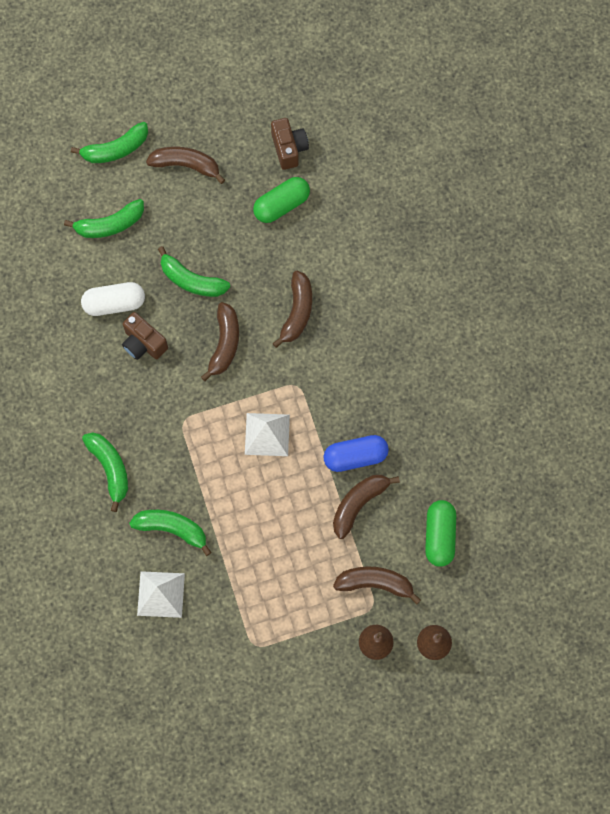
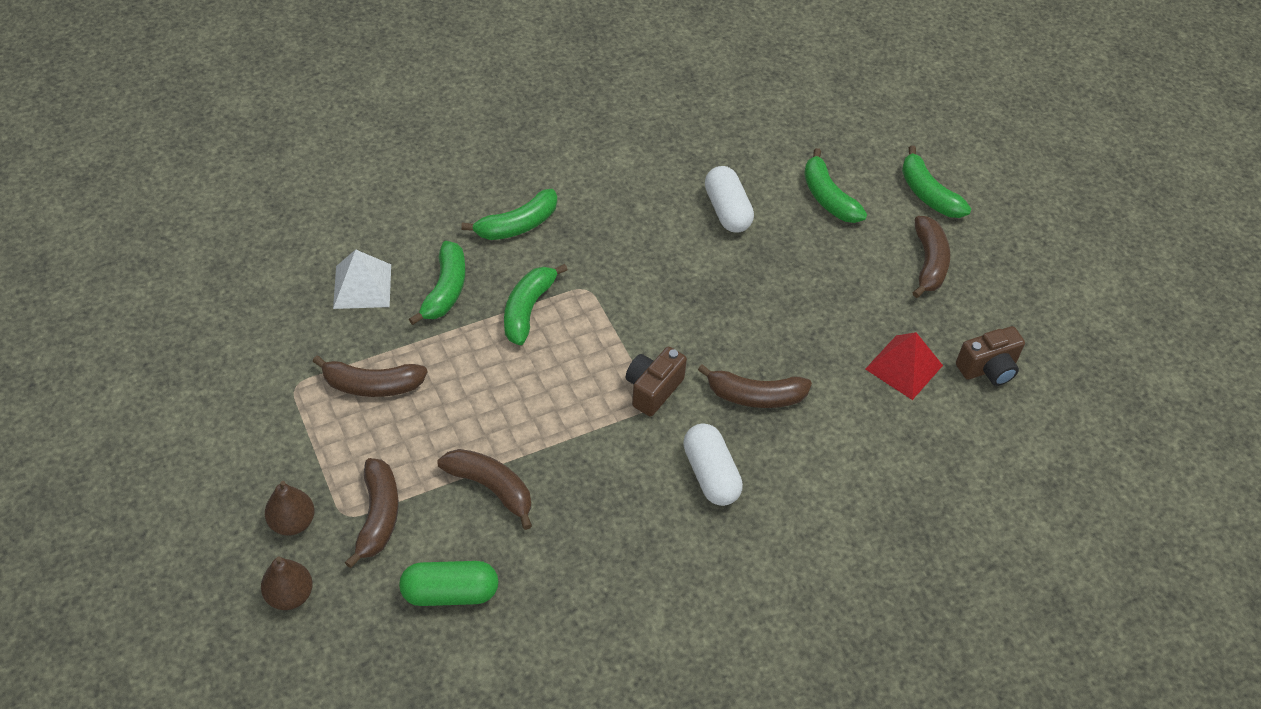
camera: 80 degrees right, 20 degrees down
brown camera [122,312,168,360] -> brown camera moved to [626,347,687,417]
green banana [158,246,230,297] -> green banana moved to [504,264,568,346]
brown banana [201,302,239,381] -> brown banana moved to [312,356,427,397]
white pyramid [245,413,290,456] -> none
green capsule [253,177,310,223] -> red pyramid [865,332,943,400]
blue capsule [324,435,389,472] -> none
none -> white capsule [683,423,743,506]

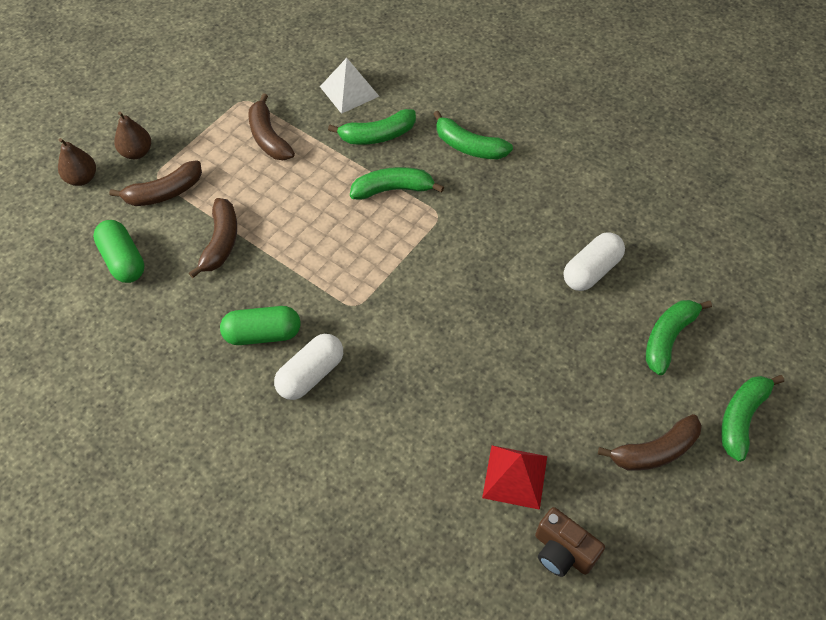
camera: 65 degrees right, 5 degrees up
brown camera [626,347,687,417] -> none
brown banana [698,364,812,408] -> none
none -> green capsule [220,306,301,345]

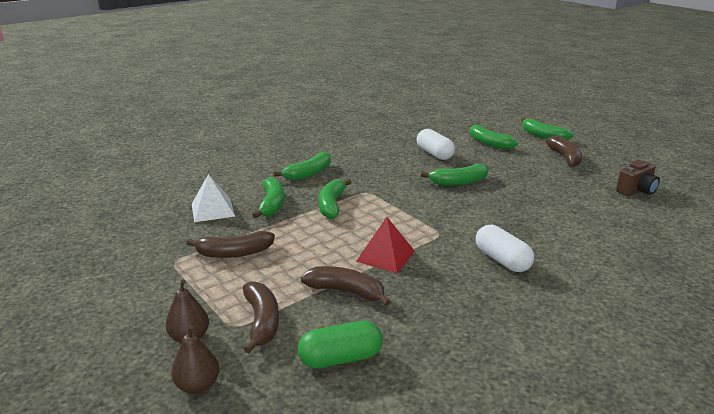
camera: 75 degrees left, 30 degrees down
green capsule [220,306,301,345] -> none
red pyramid [482,445,547,510] -> red pyramid moved to [356,217,415,273]
none -> green banana [421,164,489,186]

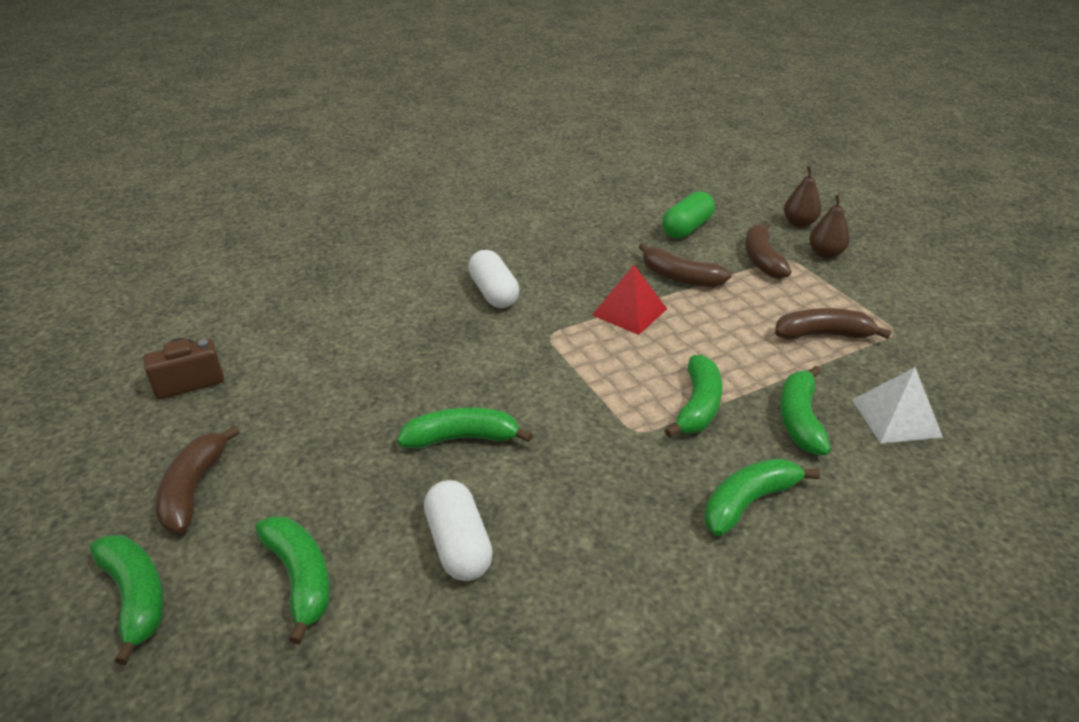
camera: 170 degrees left, 10 degrees up
green capsule [298,321,383,369] -> green capsule turned 45 degrees counterclockwise [662,191,715,238]

